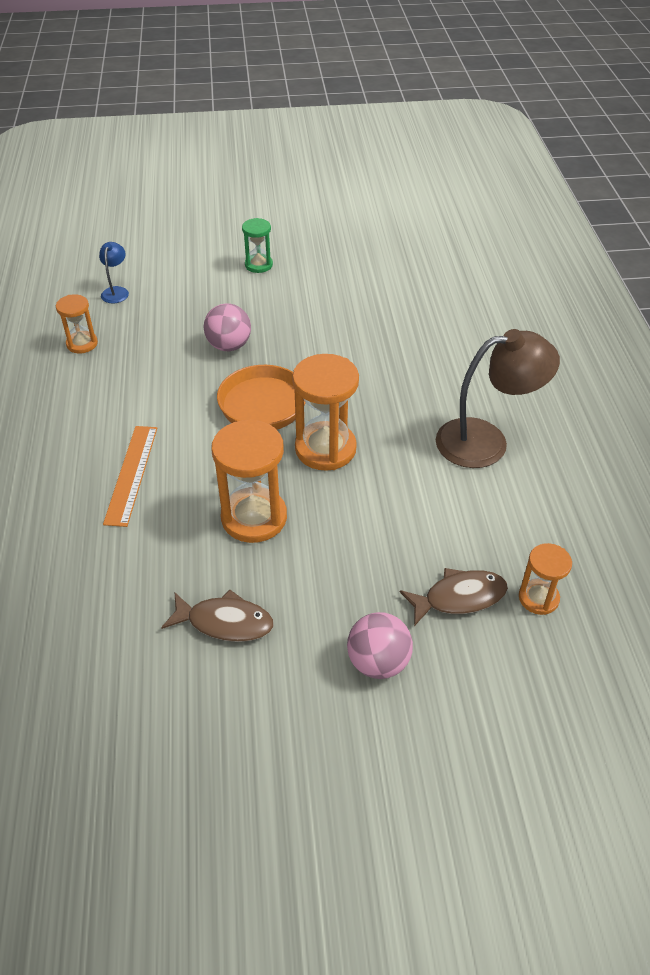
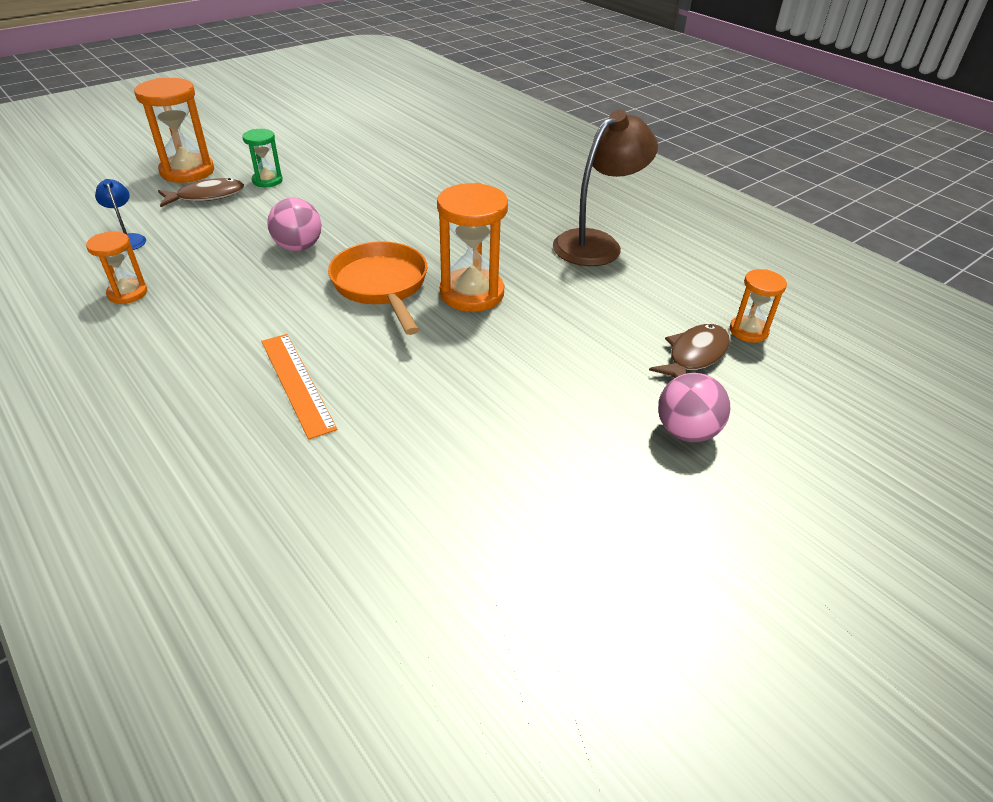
camera: 35 degrees left, 5 degrees down
brown fish [161,589,274,642] -> brown fish moved to [158,178,244,207]
orange hourglass [211,419,287,543] -> orange hourglass moved to [134,78,214,183]

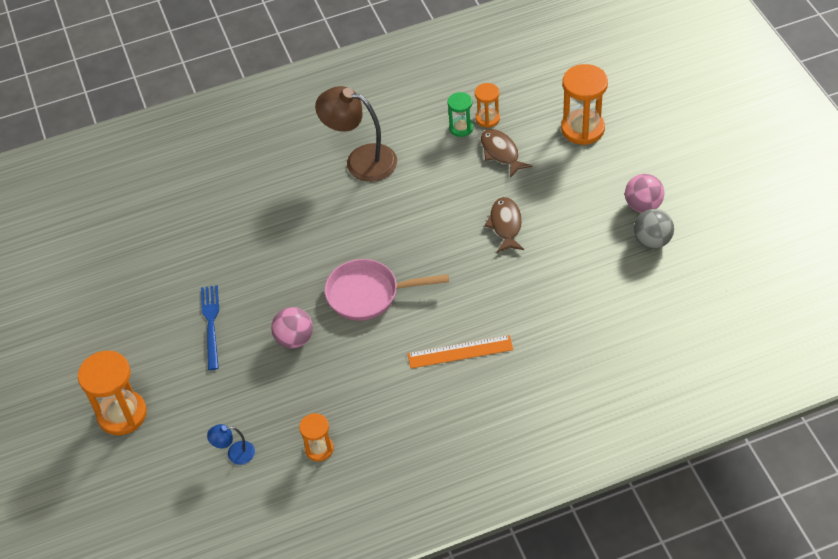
camera: 65 degrees left, 10 degrees up
brown fish [158,178,244,207] -> brown fish moved to [485,197,524,253]
green hourglass [242,129,283,187] -> green hourglass moved to [447,92,474,137]
orange pan [328,241,427,335] -> pink pan [325,259,449,321]
orange hourglass [437,183,508,312] -> orange hourglass moved to [561,64,608,145]
brown lamp [553,110,658,266] -> brown lamp turned 45 degrees counterclockwise [315,86,397,182]
pink ball [658,373,730,442] -> pink ball moved to [625,174,664,213]
none -> blue fork [201,285,219,370]
none -> grey ball [634,209,674,249]

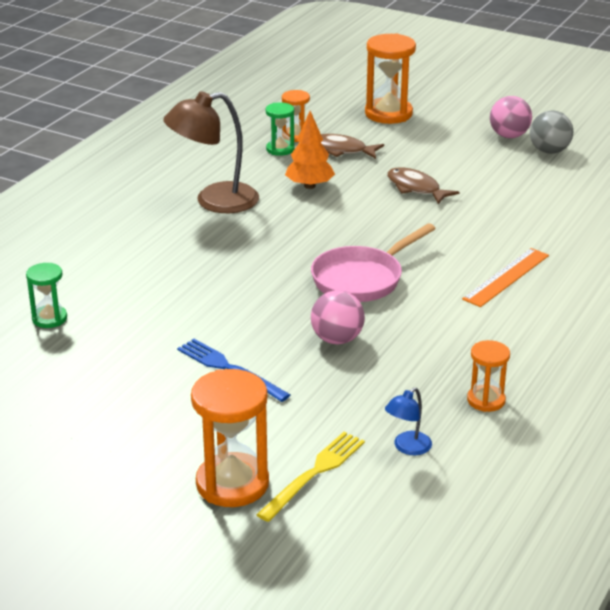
camera: 45 degrees left, 20 degrees down
none -> green hourglass [26,263,67,328]
none -> yellow fork [256,432,365,522]
none -> orange tree [285,111,335,189]

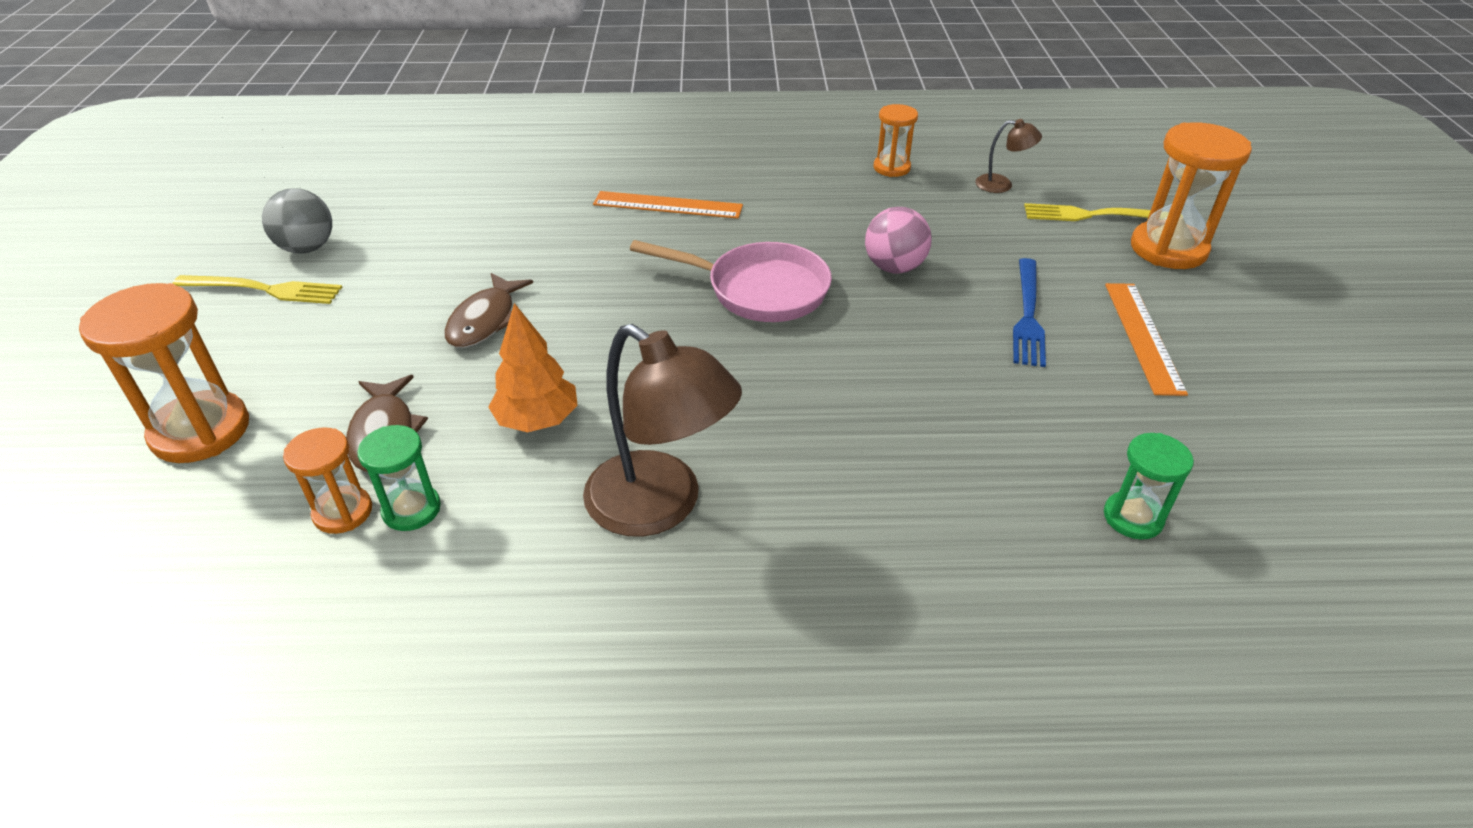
camera: 120 degrees left, 10 degrees up
blue lamp [385,388,432,455] -> brown lamp [975,119,1042,193]
pink ball [490,96,532,138] -> yellow fork [173,275,342,304]
none -> orange ruler [1105,283,1188,396]

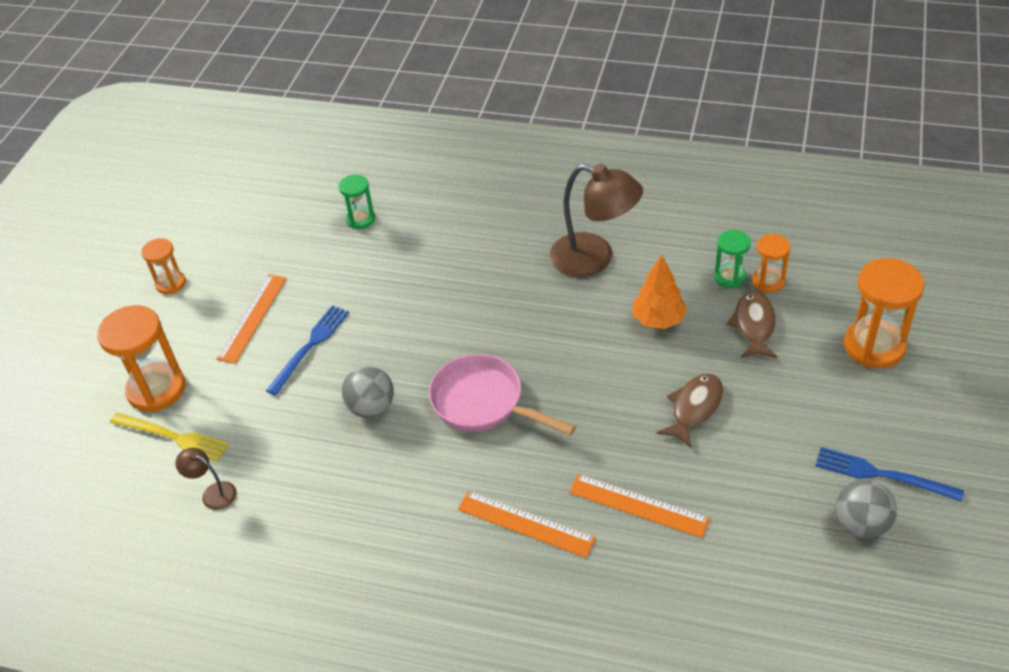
camera: 160 degrees left, 5 degrees up
yellow fork [173,275,342,304] -> blue fork [815,447,964,502]
brown lamp [583,324,742,537] -> brown lamp turned 150 degrees clockwise [550,164,643,277]
pink ball [865,207,932,274] -> grey ball [341,366,394,418]
orange hourglass [874,104,918,177] -> orange hourglass moved to [141,238,186,294]
none -> orange ruler [569,474,710,538]

